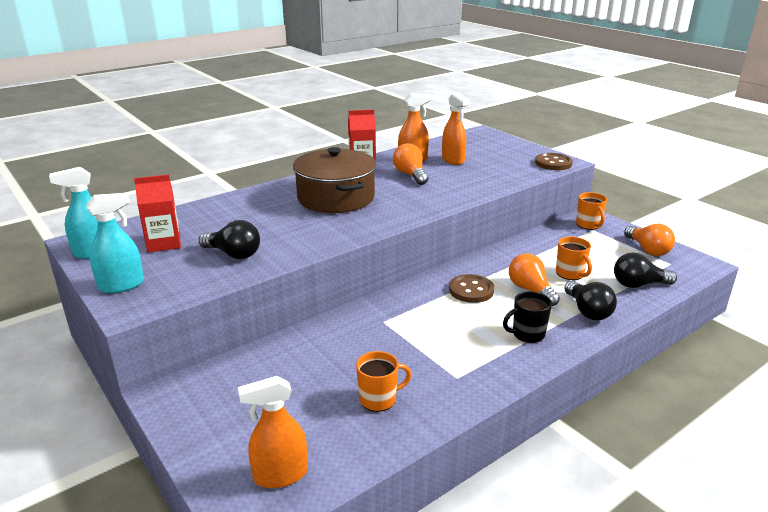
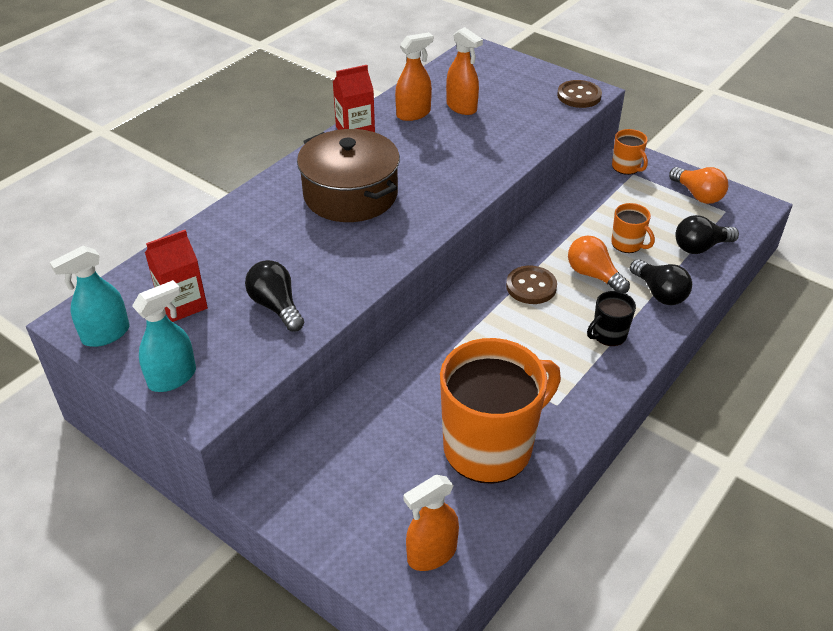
camera: 15 degrees left, 15 degrees up
black light bulb [199,220,260,259] -> black light bulb turned 135 degrees counterclockwise [245,260,304,332]
orange mug [356,351,412,412] -> orange mug [440,338,561,484], size x2.30
orange light bulb [393,143,428,185] -> none

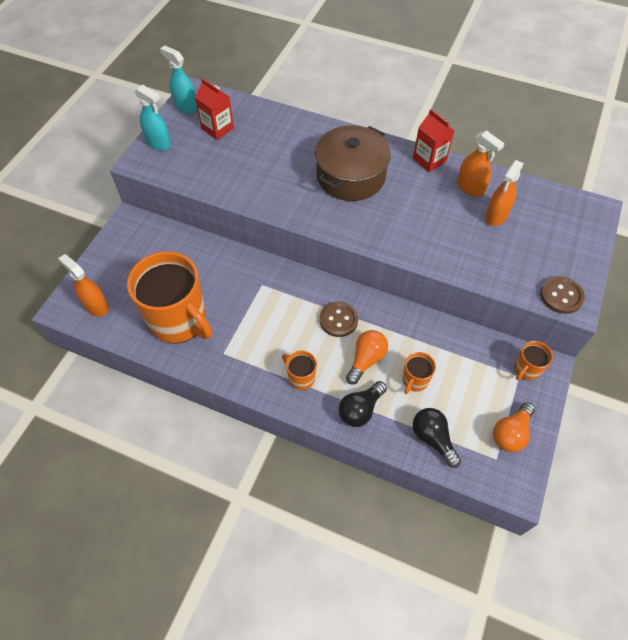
camera: 75 degrees right, 15 degrees up
black light bulb [245,260,304,332] -> none
black mug [587,291,636,346] -> orange mug [282,350,317,390]

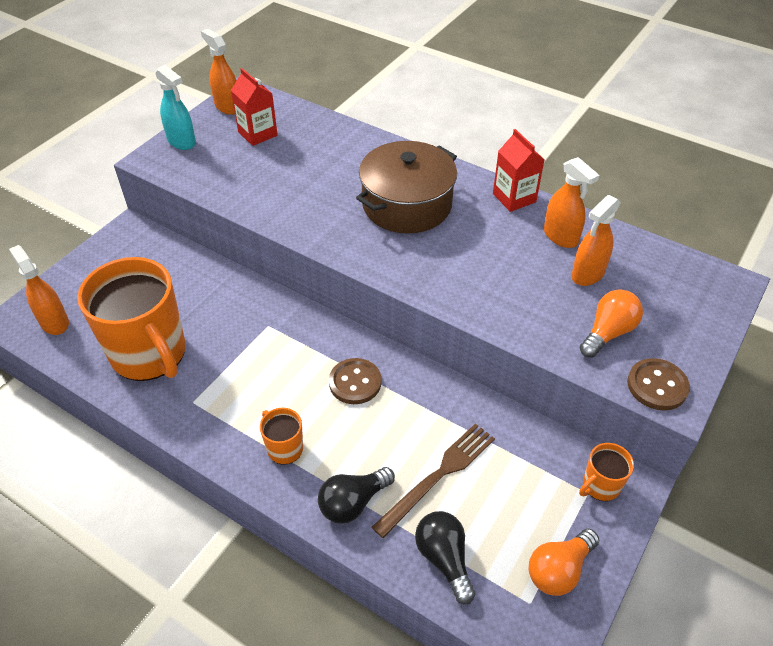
camera: 10 degrees right, 10 degrees down
turquoise spray bottle [160,45,198,114] -> orange spray bottle [201,29,237,115]
orange light bulb [346,330,388,385] -> orange light bulb moved to [580,290,643,358]
orange mug [403,352,436,394] -> brown fork [372,423,495,538]

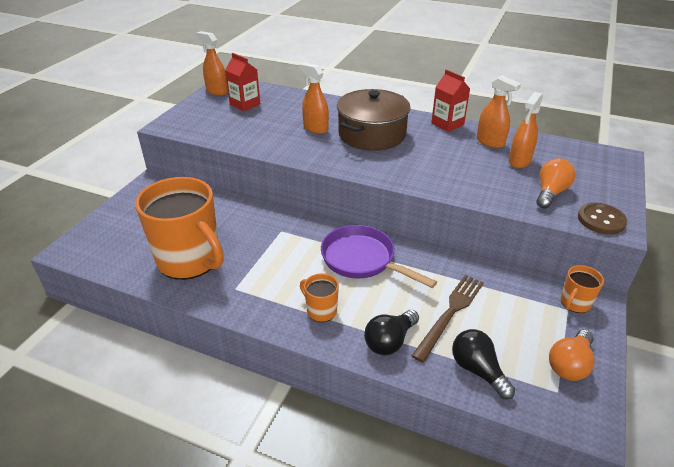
camera: 10 degrees left, 10 degrees down
orange spray bottle [9,245,69,335] -> orange spray bottle moved to [299,62,329,134]
turquoise spray bottle [155,65,196,150] -> none
brown button [329,358,381,404] -> purple pan [321,225,437,288]

